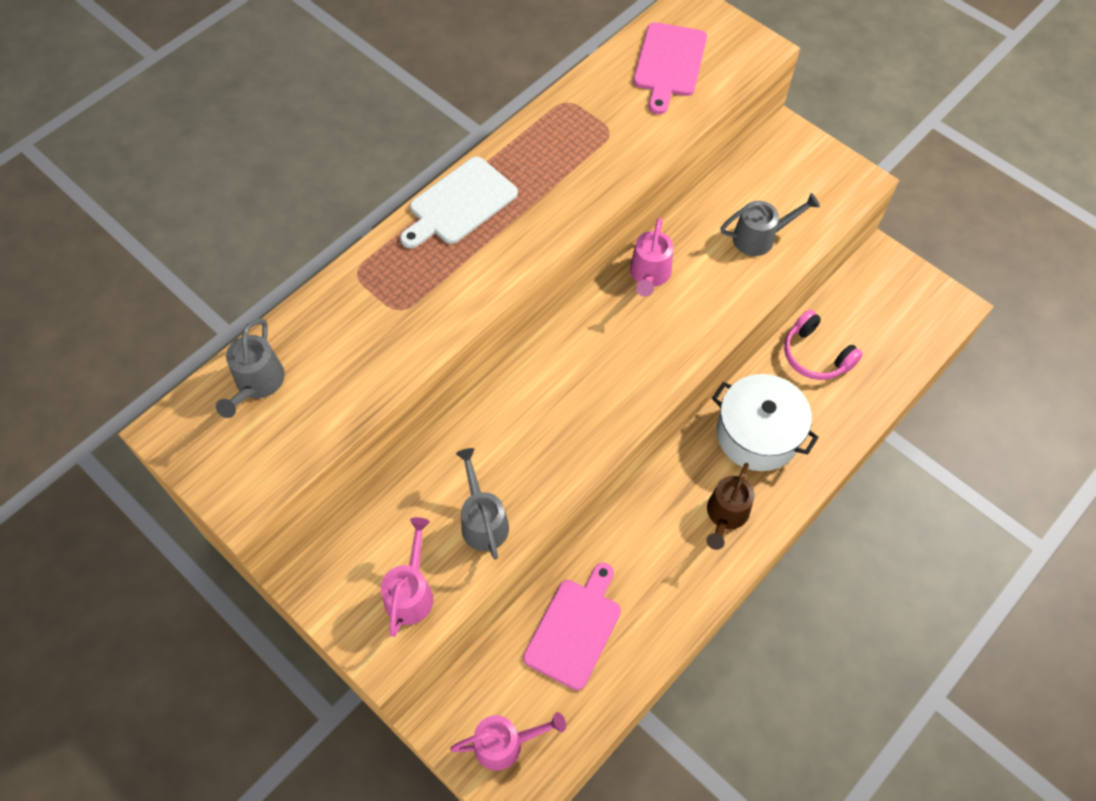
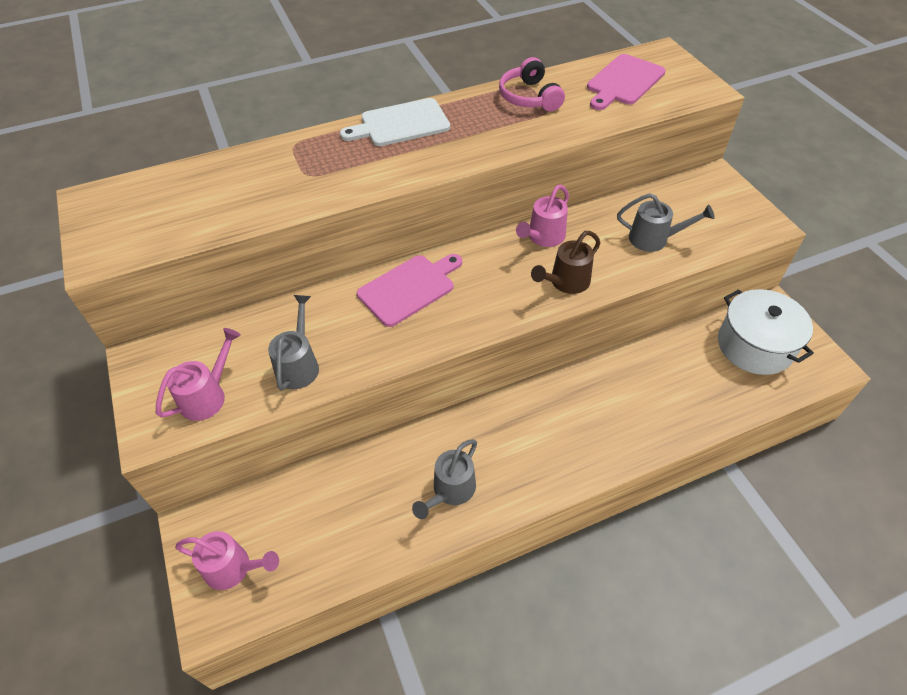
camera: 25 degrees right, 10 degrees down
grey watering can [216,318,285,418] -> grey watering can moved to [412,439,477,519]
pink cutting board [523,563,621,690] -> pink cutting board moved to [357,254,462,327]
brown watering can [706,463,754,550] -> brown watering can moved to [531,231,600,294]
white pot [712,374,819,471] -> white pot moved to [718,289,814,375]
pink headphones [784,310,863,380] -> pink headphones moved to [499,57,565,111]

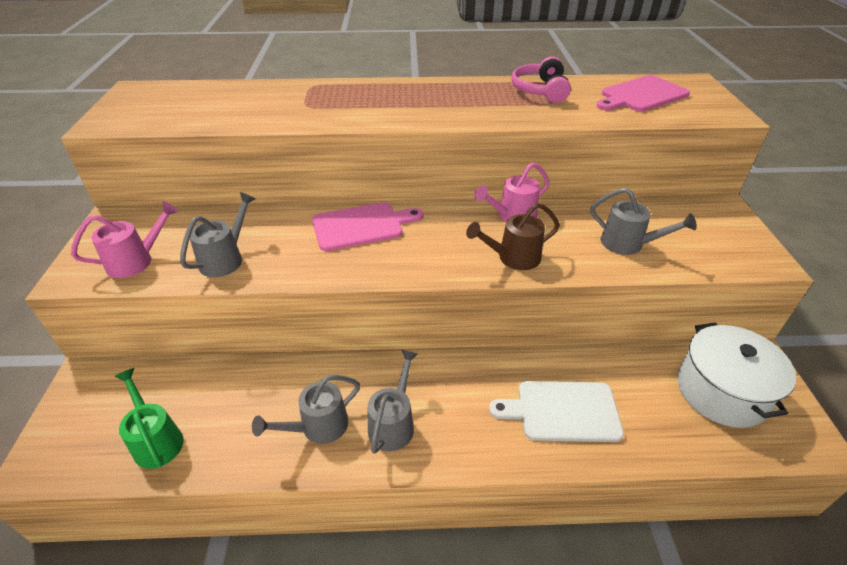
camera: 20 degrees right, 10 degrees down
pink watering can [175,531,279,590] -> none
white cutting board [340,98,450,146] -> white cutting board moved to [489,381,624,442]
none -> green watering can [114,368,184,469]
none -> grey watering can [368,350,418,454]

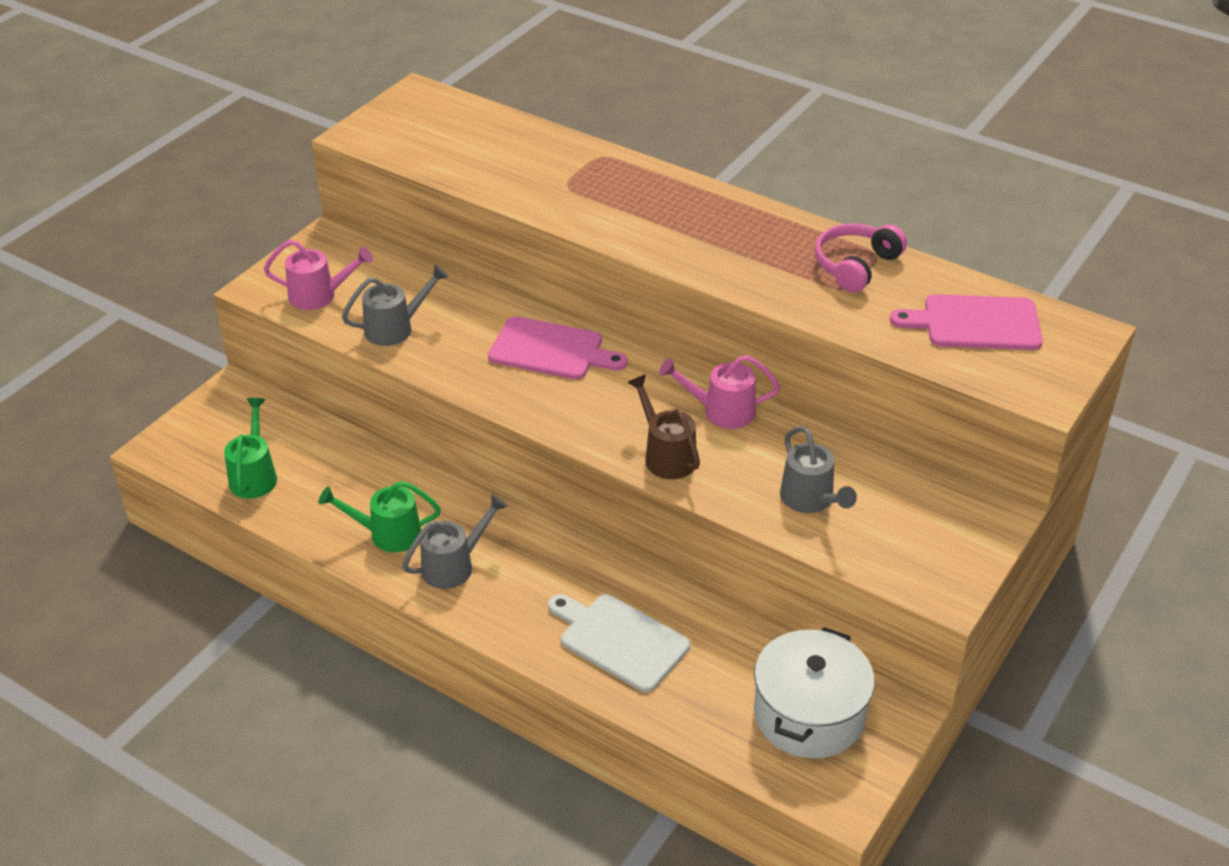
camera: 35 degrees right, 0 degrees up
grey watering can [252,375,360,444] -> green watering can [318,481,441,552]
brown watering can [466,203,560,270] -> brown watering can turned 45 degrees clockwise [627,375,700,479]

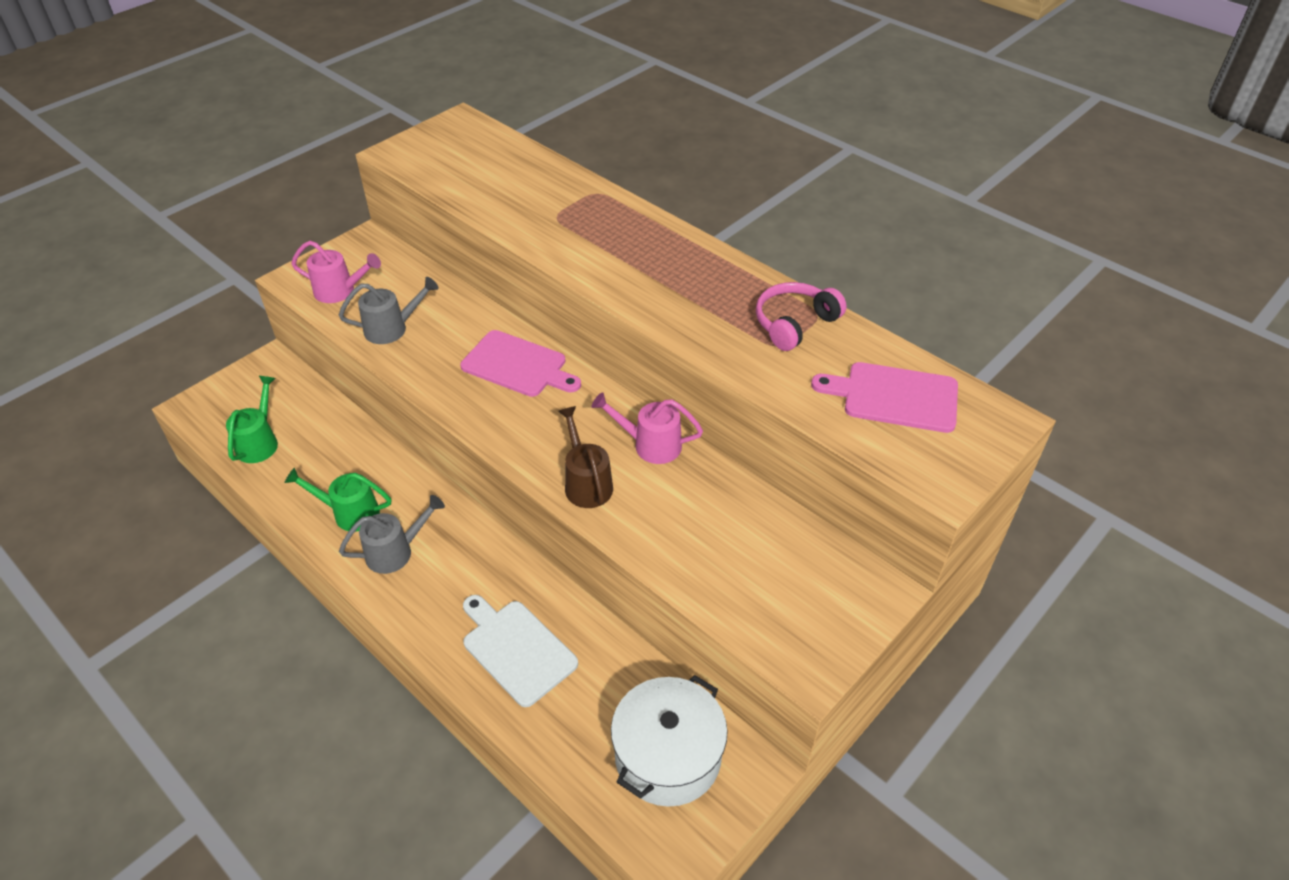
camera: 10 degrees right, 5 degrees up
grey watering can [780,426,857,513] -> none

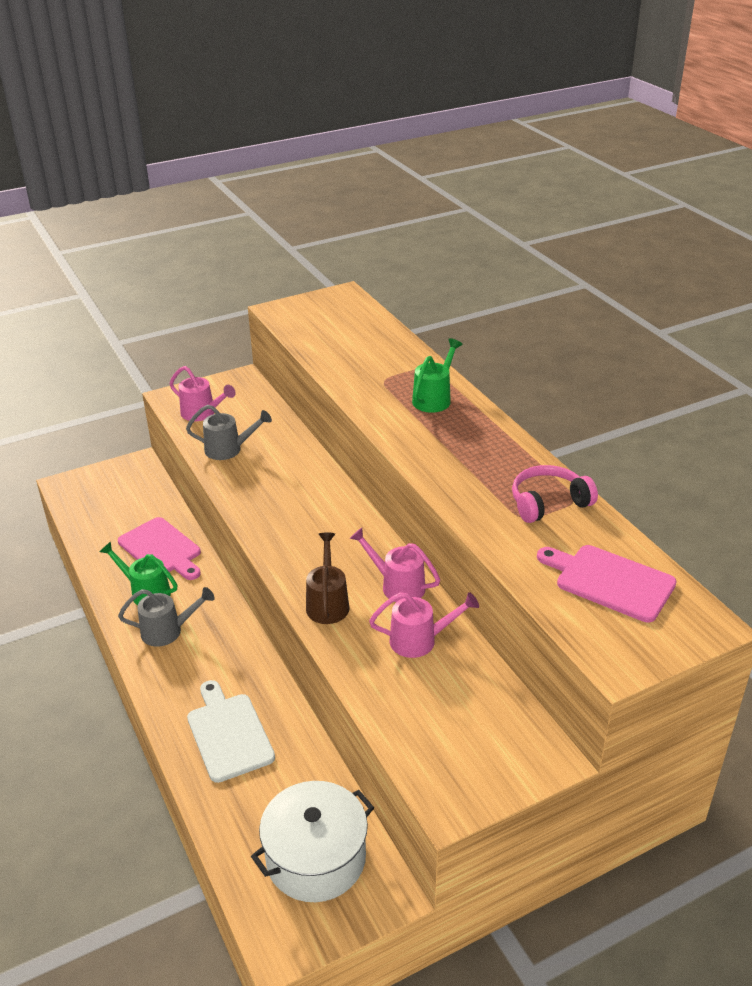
camera: 20 degrees right, 10 degrees down
green watering can [226,376,278,463] -> green watering can moved to [412,338,462,413]
pink cutting board [460,330,581,397] -> pink cutting board moved to [118,517,201,580]
none -> pink watering can [369,592,479,658]

